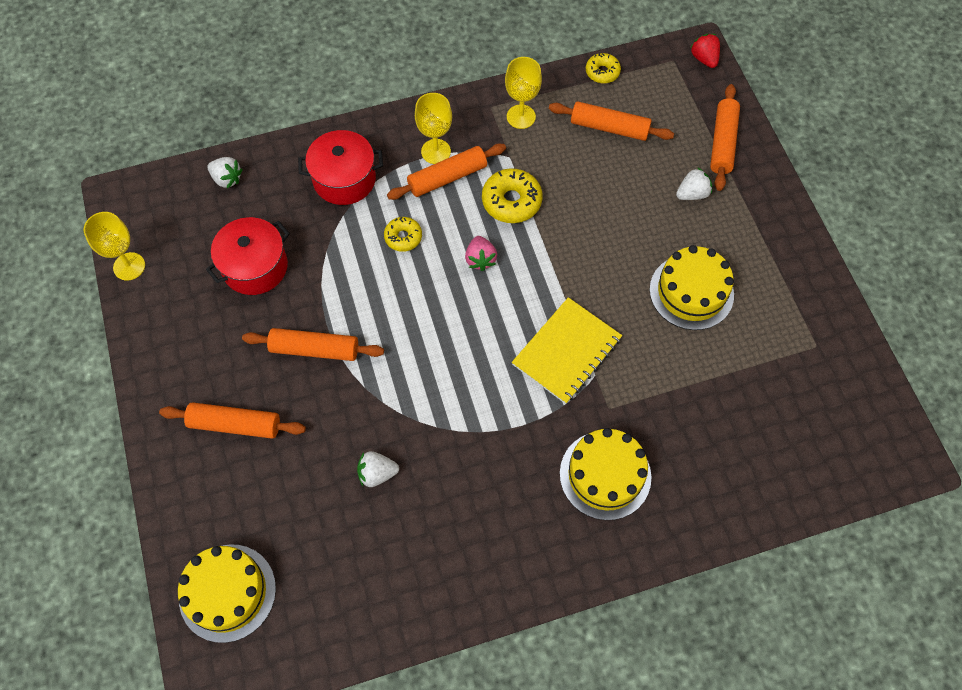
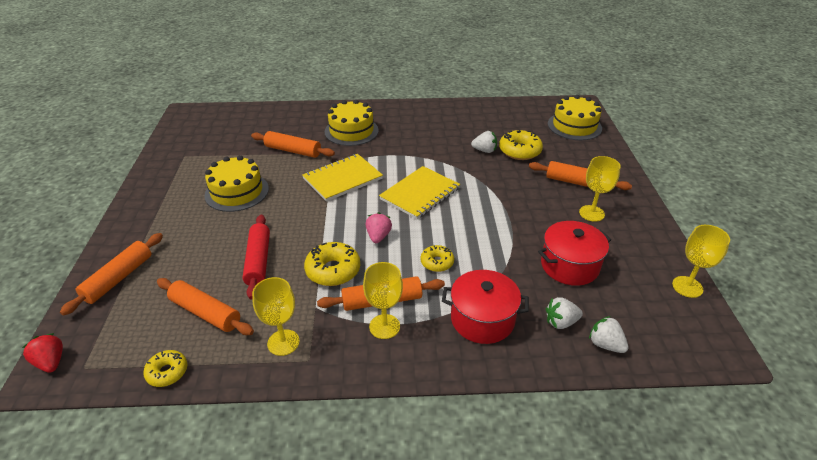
camera: 165 degrees left, 25 degrees down
orange rolling pin [242,328,384,361] -> orange rolling pin moved to [251,131,335,158]
white strawberry [676,167,712,200] -> white strawberry moved to [546,297,583,329]
red strawberry [690,34,720,68] -> red strawberry turned 150 degrees clockwise [22,333,63,373]
none -> red rolling pin [242,215,270,300]
none -> yellow notebook [379,166,460,219]
none -> yellow donut [499,130,543,160]
none -> yellow goblet [579,156,621,222]

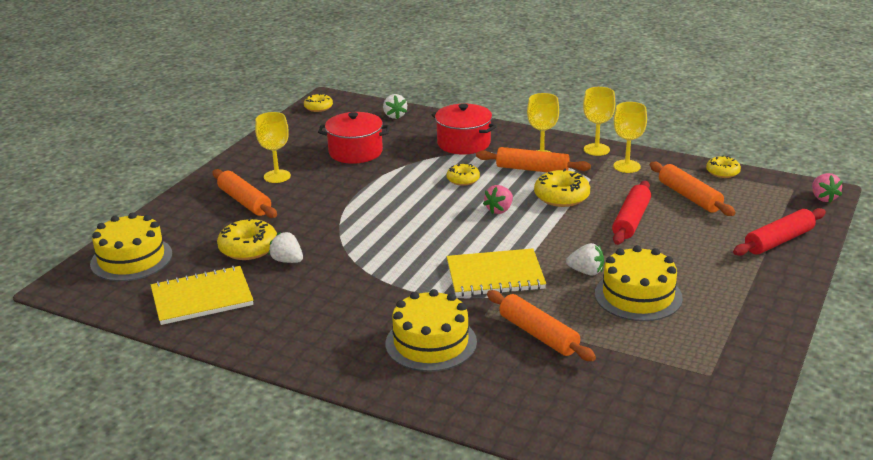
camera: 150 degrees left, 10 degrees down
red strawberry [22,333,63,373] -> pink strawberry [812,173,843,203]
orange rolling pin [60,233,163,316] -> red rolling pin [733,208,826,256]
yellow notebook [379,166,460,219] -> yellow notebook moved to [151,266,253,325]
white strawberry [546,297,583,329] -> white strawberry moved to [566,243,604,276]
yellow goblet [672,225,730,298] -> yellow goblet moved to [583,87,615,156]
none -> yellow donut [304,93,333,112]

